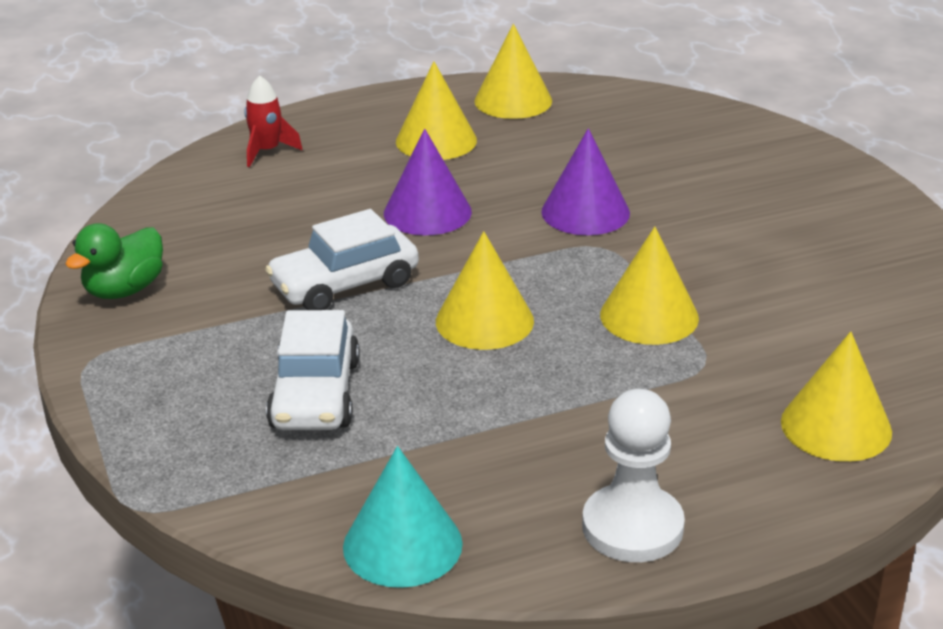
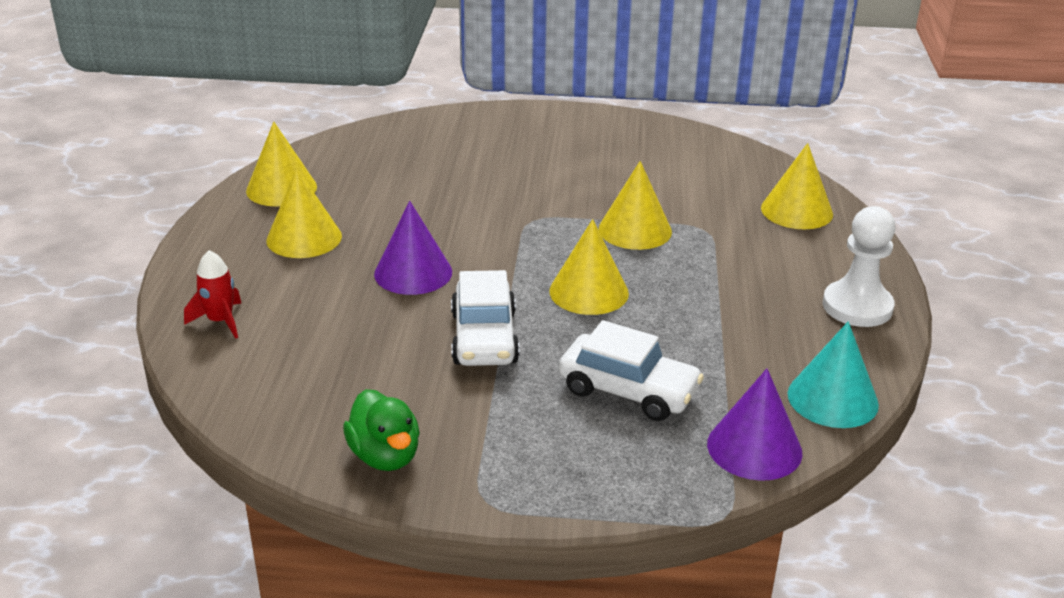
camera: 65 degrees left, 0 degrees up
purple cone [541,128,630,235] -> purple cone moved to [707,368,803,481]

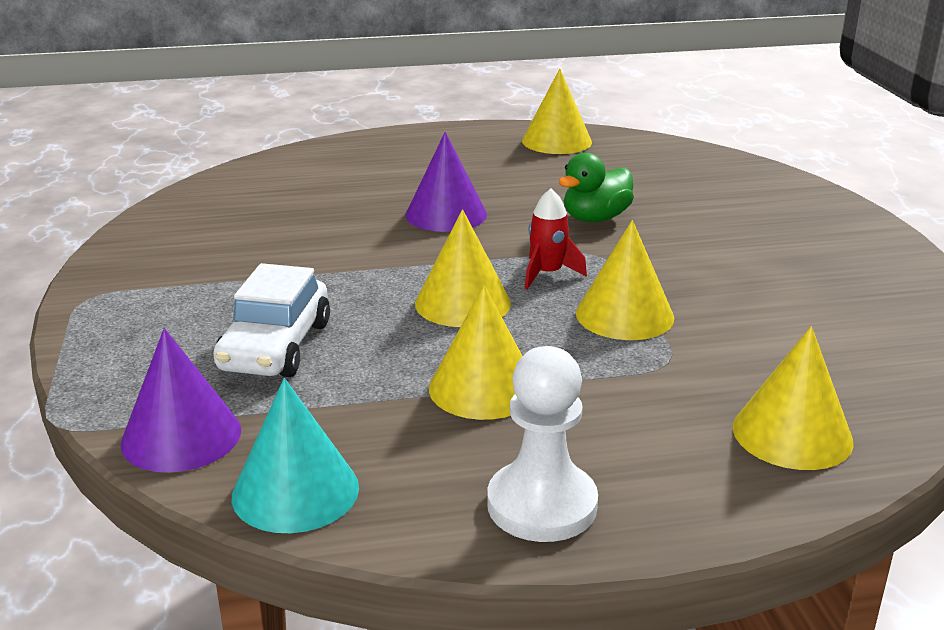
camera: 75 degrees right, 5 degrees down
red rocket [184,250,241,339] -> red rocket moved to [525,189,587,289]
yellow cone [266,168,342,258] -> yellow cone moved to [429,285,522,420]
green duck [343,389,420,471] -> green duck moved to [559,152,634,222]
white car [451,270,520,366] -> none

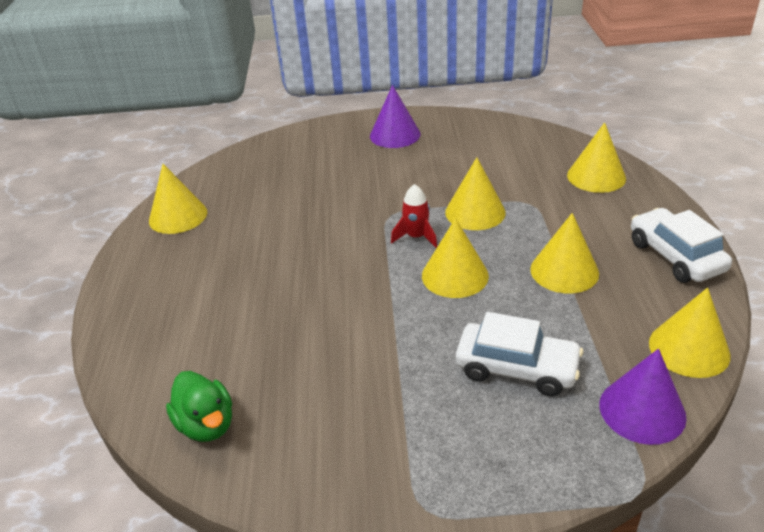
camera: 80 degrees left, 10 degrees up
turquoise cone [232,378,359,533] -> yellow cone [649,288,731,378]
purple cone [405,132,487,232] -> purple cone moved to [370,85,420,148]
white pawn [487,346,598,542] -> white car [631,208,732,283]
green duck [559,152,634,222] -> green duck moved to [166,371,232,442]

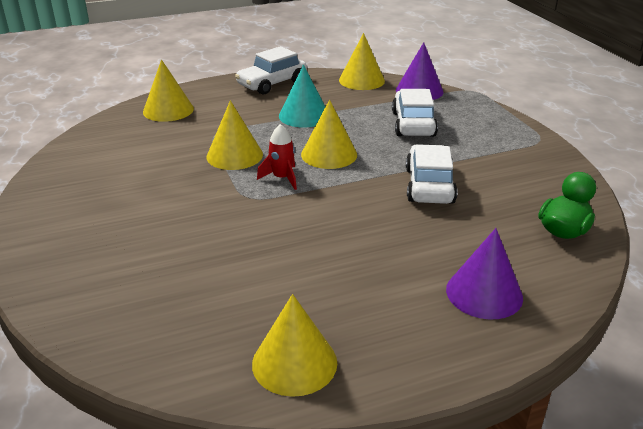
camera: 110 degrees left, 5 degrees down
purple cone [370,85,420,148] -> purple cone moved to [446,228,523,319]
yellow cone [530,213,599,294] -> turquoise cone [279,64,325,127]
none -> white car [406,144,458,204]

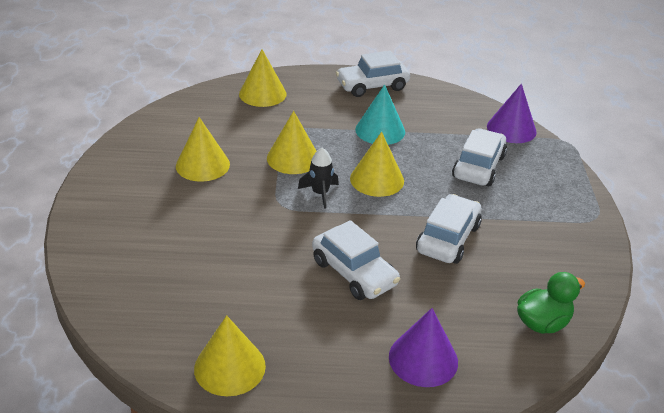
camera: 20 degrees right, 5 degrees up
red rocket [257,124,297,190] -> black rocket [298,148,339,209]
yellow cone [339,33,385,90] -> yellow cone moved to [176,117,230,182]
none -> white car [312,220,400,300]

